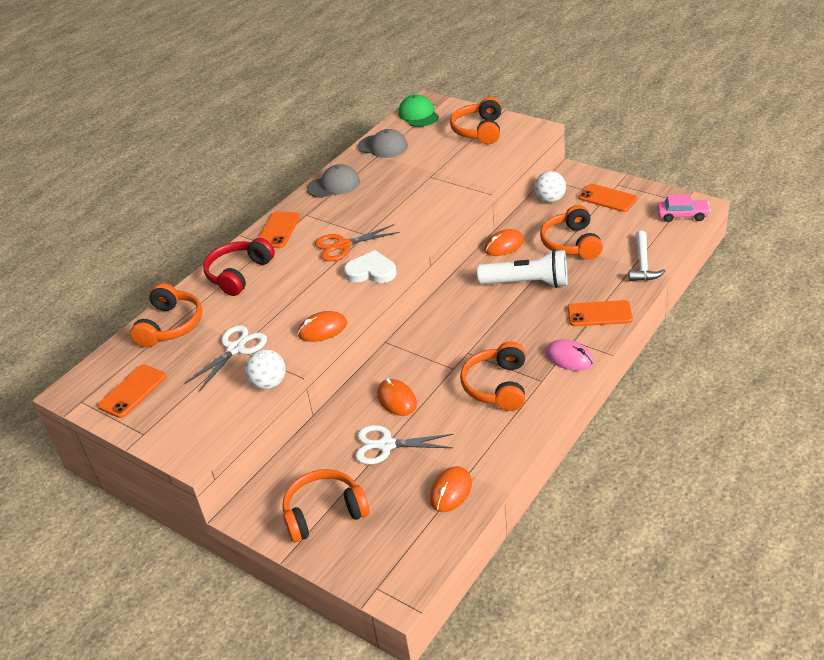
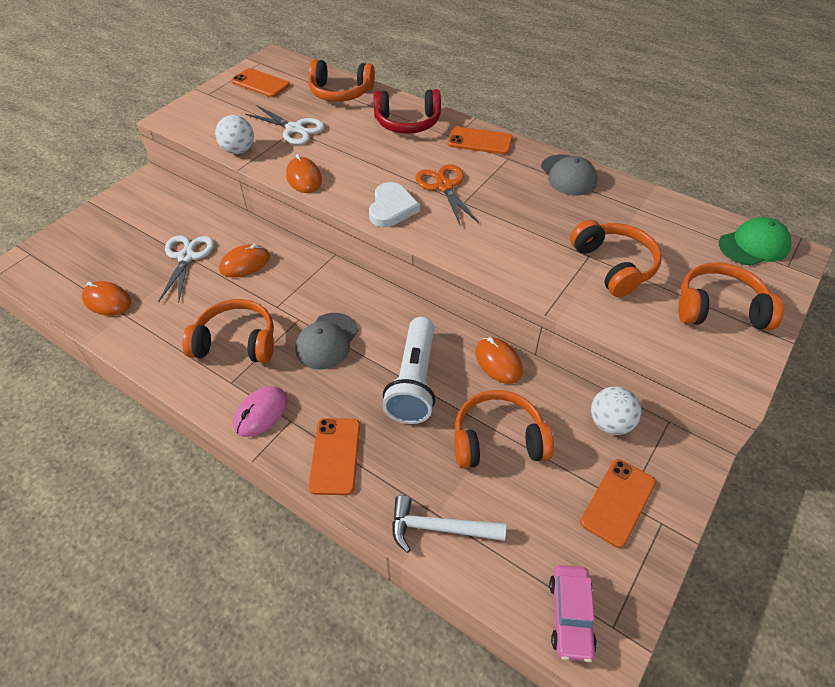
camera: 85 degrees right, 10 degrees up
red headphones [203,238,275,296] -> red headphones turned 150 degrees clockwise [373,89,441,134]
orange headphones [282,469,370,542] -> orange headphones moved to [570,220,662,297]
grey cap [358,129,408,158] -> grey cap moved to [295,313,358,369]

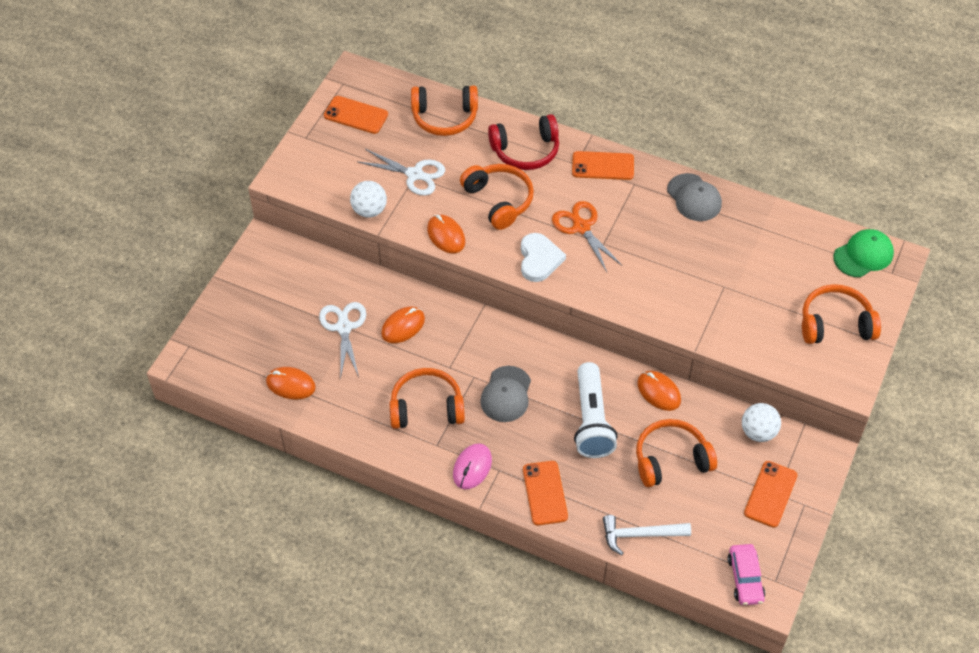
camera: 10 degrees left, 5 degrees up
orange headphones [570,220,662,297] -> orange headphones moved to [460,164,534,230]

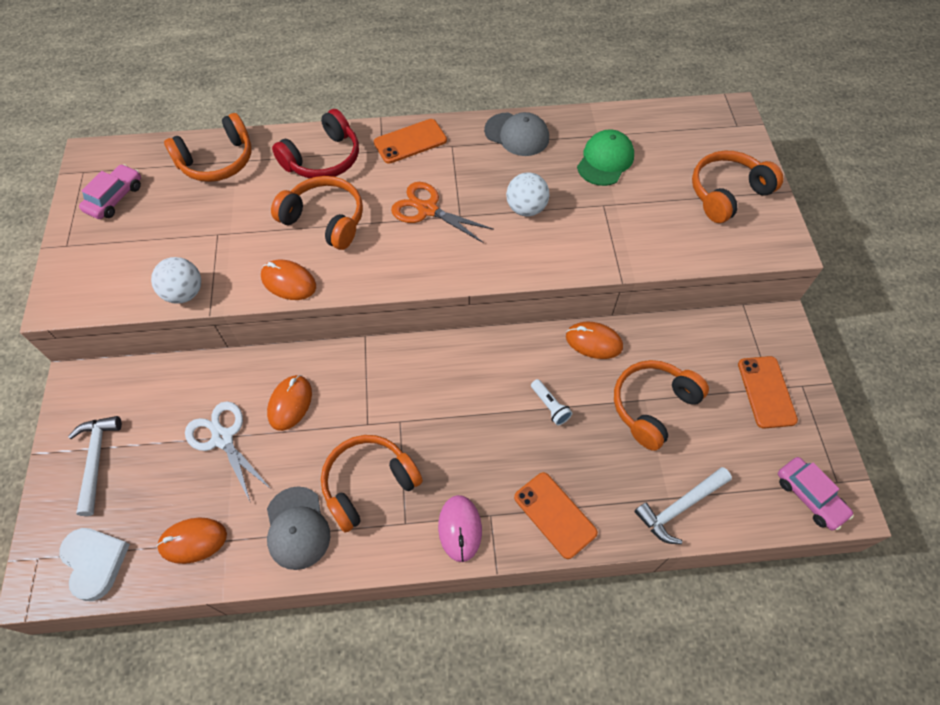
camera: 30 degrees left, 5 degrees up
orange phone [324,96,388,134] -> pink car [79,164,141,219]
white scissors [357,149,445,195] -> none
grey cap [480,366,531,422] -> grey cap moved to [267,486,330,570]
white heart [521,233,566,282] -> white heart moved to [59,528,130,601]
white flashlight [574,362,618,458] -> white flashlight [531,379,572,425], size x0.44
white ball [742,403,781,442] -> white ball moved to [506,172,549,217]
green cap [834,229,894,277] -> green cap moved to [577,129,634,186]
none -> white hammer [68,416,122,516]

